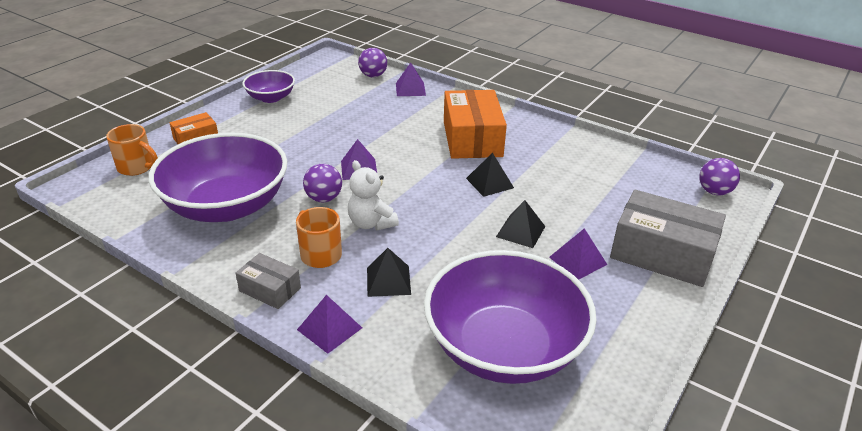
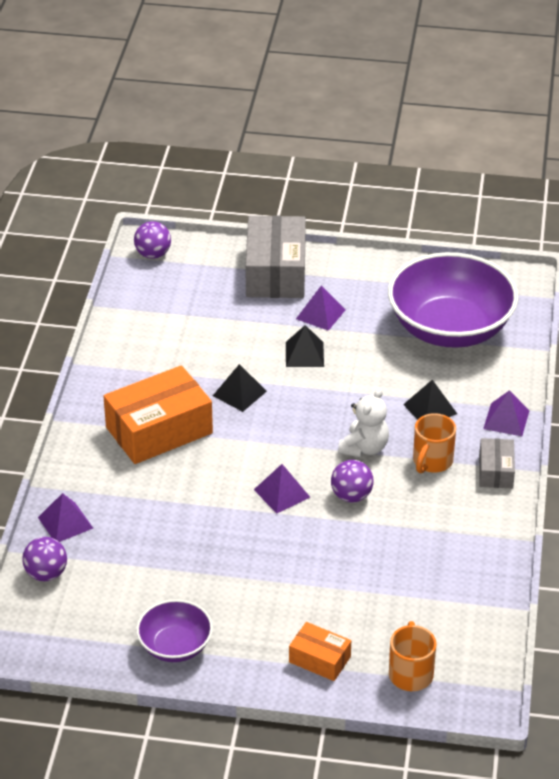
camera: 115 degrees left, 5 degrees up
purple bowl [149,133,287,222] -> none

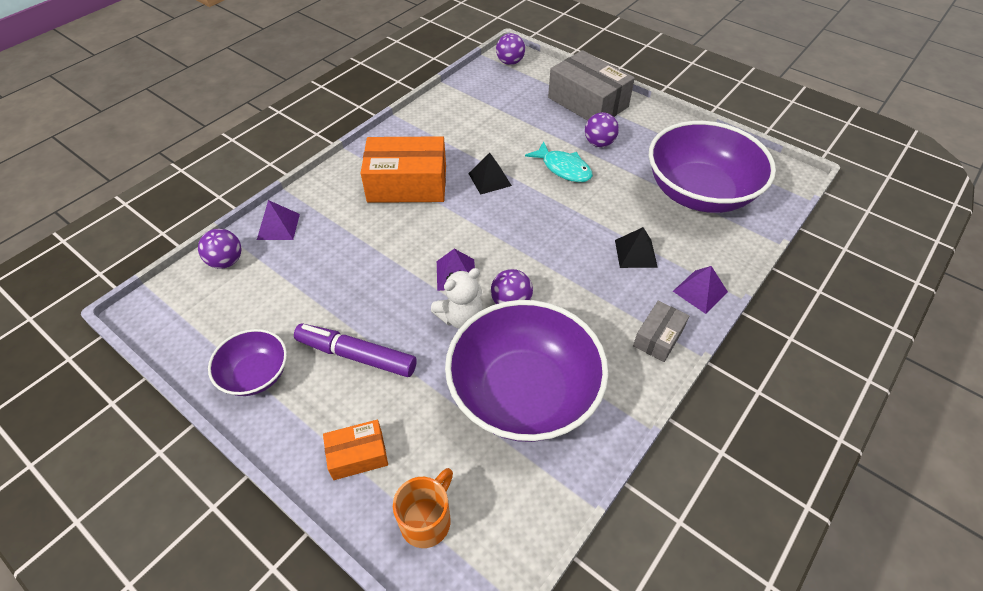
camera: 30 degrees right, 10 degrees up
grey box [245,216,306,298] -> grey box turned 75 degrees counterclockwise [548,50,635,121]
black pyramid [286,325,324,367] -> turquoise fish [525,141,593,182]
orange box [289,622,351,681] -> orange box turned 75 degrees counterclockwise [323,420,388,480]
purple pyramid [296,285,346,331] -> purple ball [585,112,619,147]
white teddy bear [338,388,389,457] -> white teddy bear moved to [431,268,483,329]
orange mug [413,413,456,473] -> none
none -> purple marker [294,324,417,377]
none -> purple bowl [445,300,609,442]

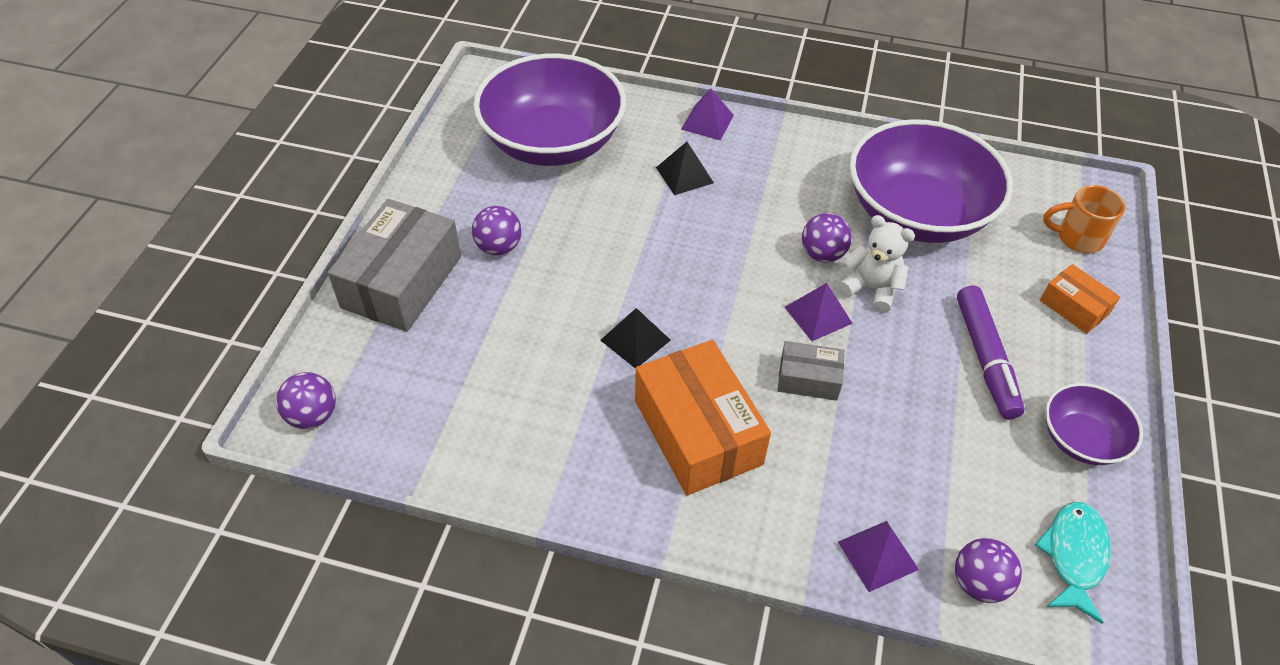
camera: 115 degrees left, 0 degrees up
turquoise fish [525,141,593,182] -> turquoise fish moved to [1034,502,1111,624]
grey box [633,301,689,362] -> grey box moved to [777,341,845,401]

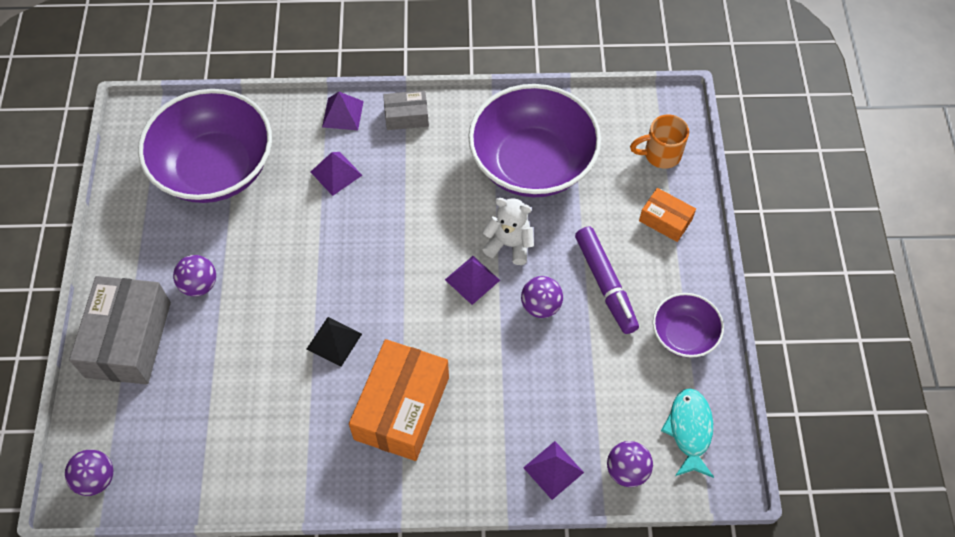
camera: 15 degrees left, 10 degrees up
orange box [635,340,771,496] -> orange box turned 60 degrees clockwise [349,339,449,461]
black pyramid [656,142,714,195] -> purple pyramid [311,152,362,196]
grey box [777,341,845,401] -> grey box moved to [383,90,429,130]
purple ball [802,213,852,262] -> purple ball moved to [521,276,563,318]

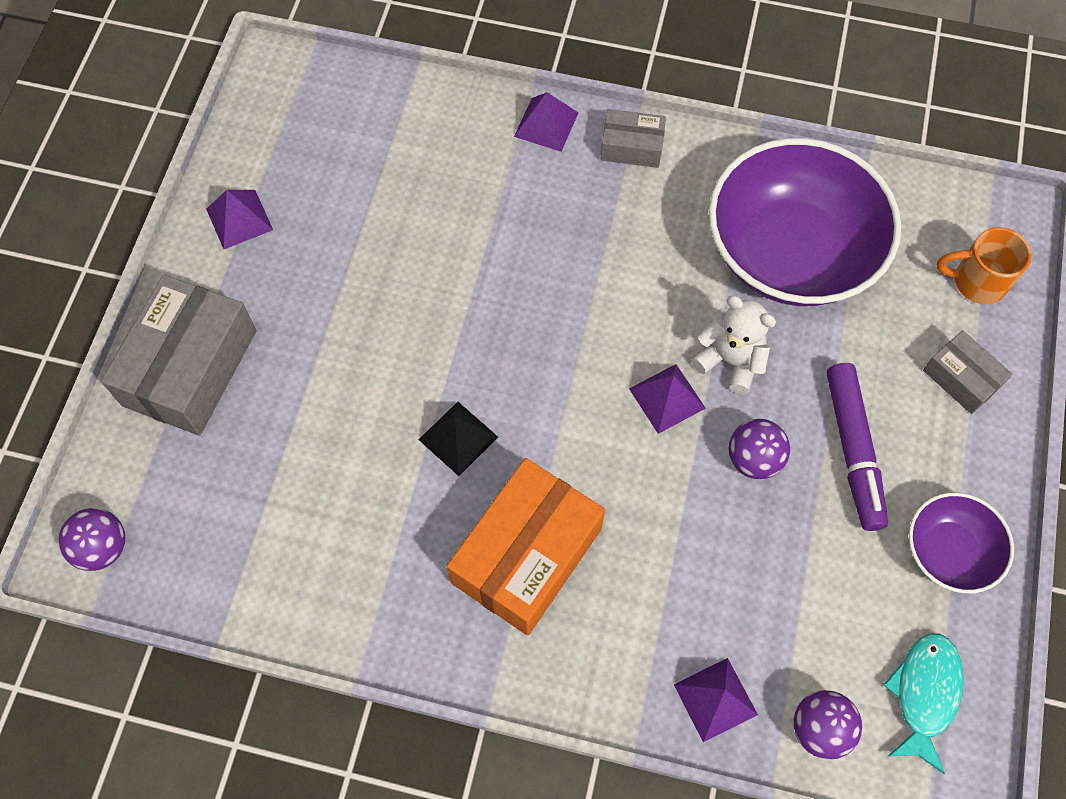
camera: 15 degrees right, 5 degrees up
purple bowl [138,89,272,203] -> none
purple ball [173,255,216,297] -> none
purple pyramid [311,152,362,196] -> purple pyramid moved to [206,190,273,249]
orange box [639,188,696,242] -> grey box [923,330,1013,414]

